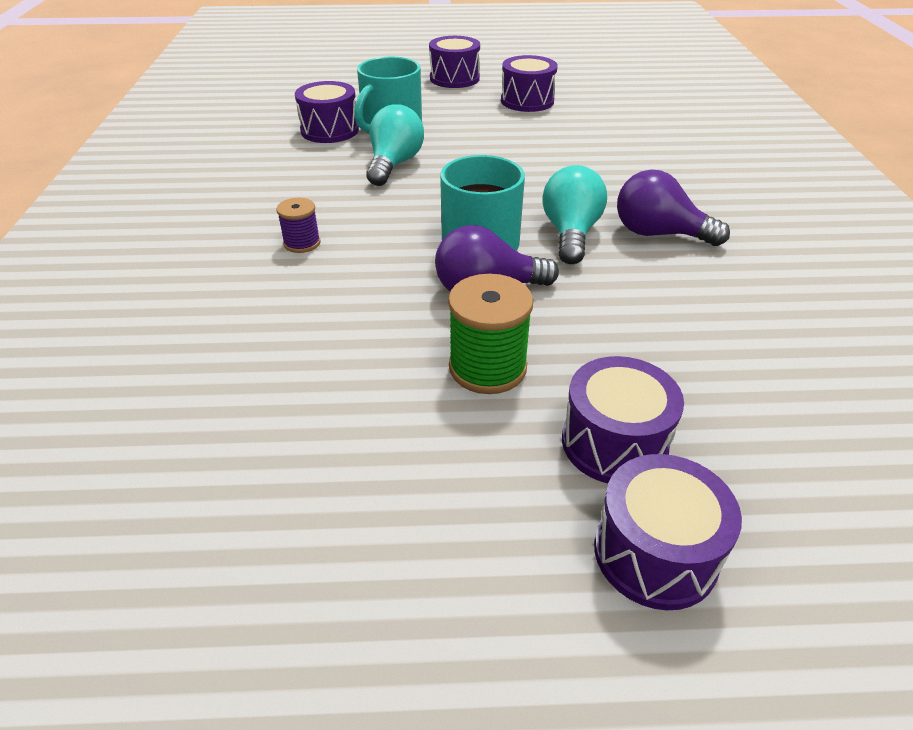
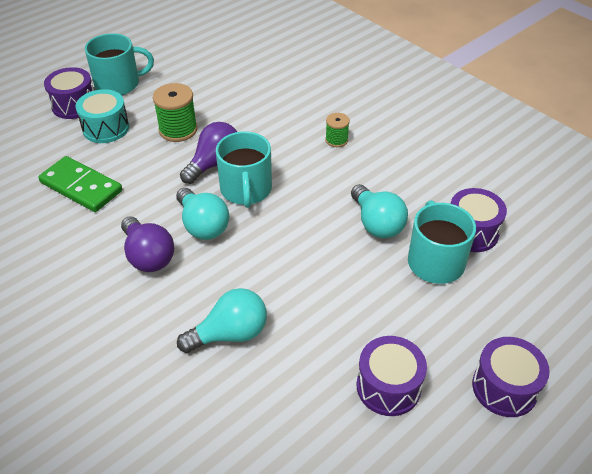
camera: 140 degrees right, 5 degrees up
purple spool [276,198,320,253] -> green spool [325,113,350,147]
purple drum [562,356,684,483] -> turquoise drum [76,89,129,143]
purple light bulb [617,170,730,246] -> purple light bulb turned 75 degrees clockwise [121,216,174,272]
none -> green domino [38,156,122,212]
none -> turquoise mug [85,33,154,95]
none -> turquoise light bulb [177,288,267,353]

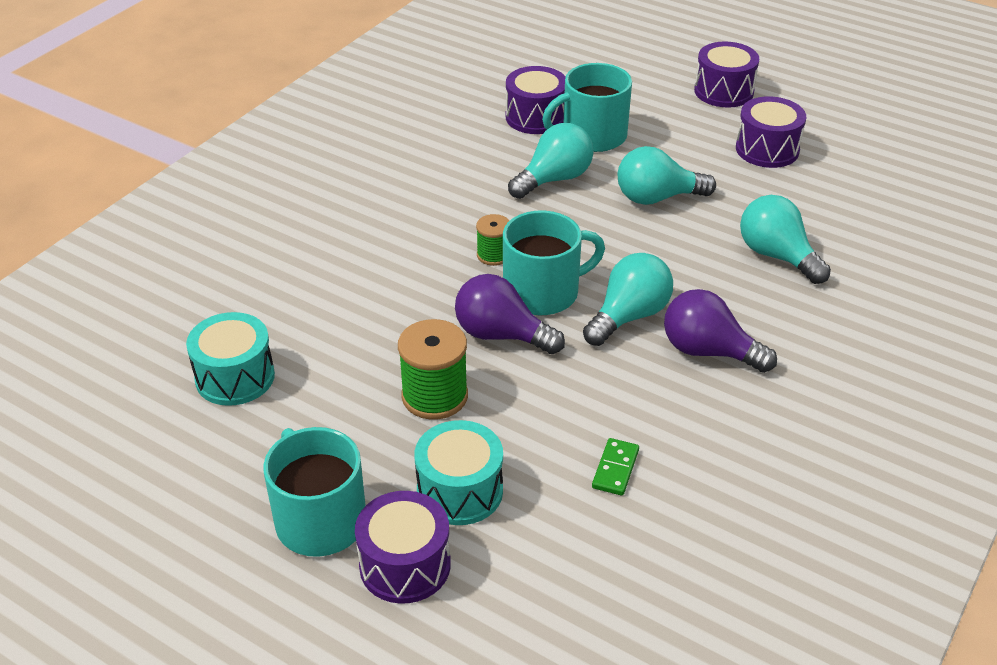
camera: 105 degrees left, 5 degrees down
green domino [38,156,122,212] -> green domino [592,438,639,496], size x0.49
purple light bulb [121,216,174,272] -> purple light bulb turned 105 degrees counterclockwise [664,289,777,373]
green spool [325,113,350,147] -> green spool moved to [476,214,509,266]
none -> turquoise drum [186,312,275,406]
none -> turquoise light bulb [618,146,716,205]

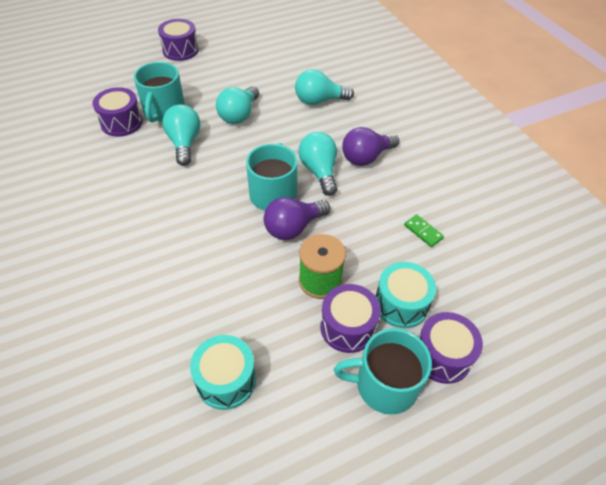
camera: 60 degrees left, 10 degrees up
green spool [476,214,509,266] -> none
purple drum [736,96,806,168] -> purple drum moved to [320,284,381,353]

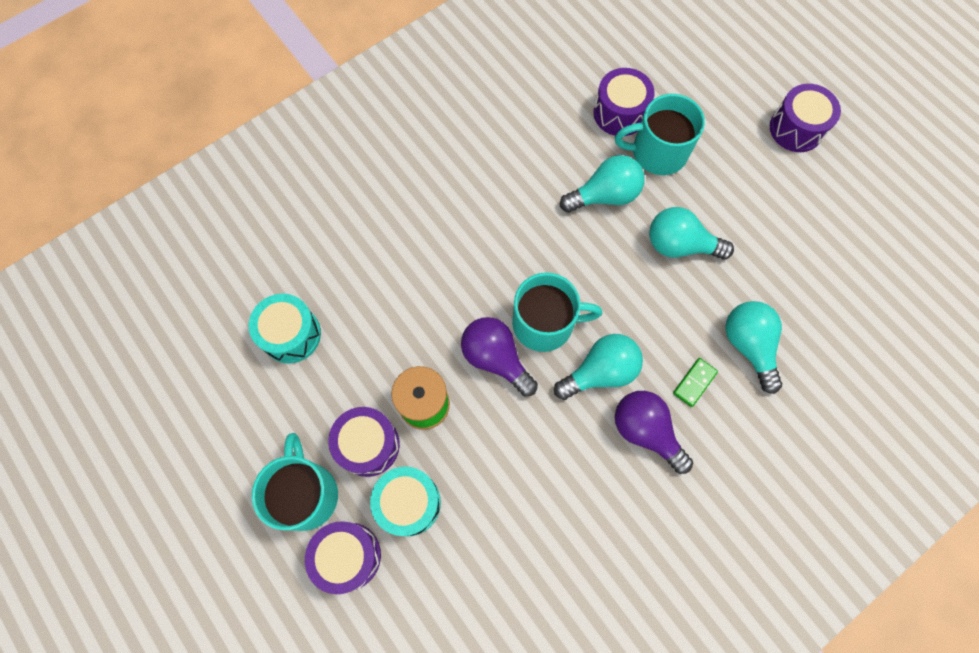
camera: 80 degrees right, 20 degrees up
green domino [404,214,444,247] -> green domino moved to [673,358,718,407]

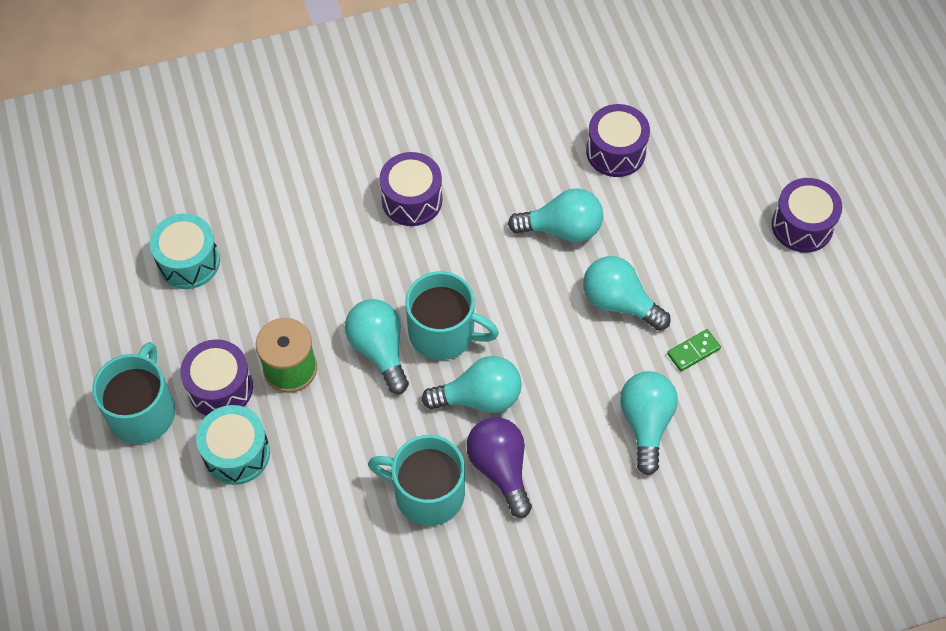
camera: 20 degrees right, 10 degrees down
purple drum [305,521,381,594] -> purple drum moved to [379,152,443,226]
purple light bulb [461,317,538,396] -> turquoise light bulb [345,299,409,394]
turquoise mug [615,94,705,175] -> turquoise mug moved to [368,435,465,526]
green domino [673,358,718,407] -> green domino moved to [667,329,721,371]

